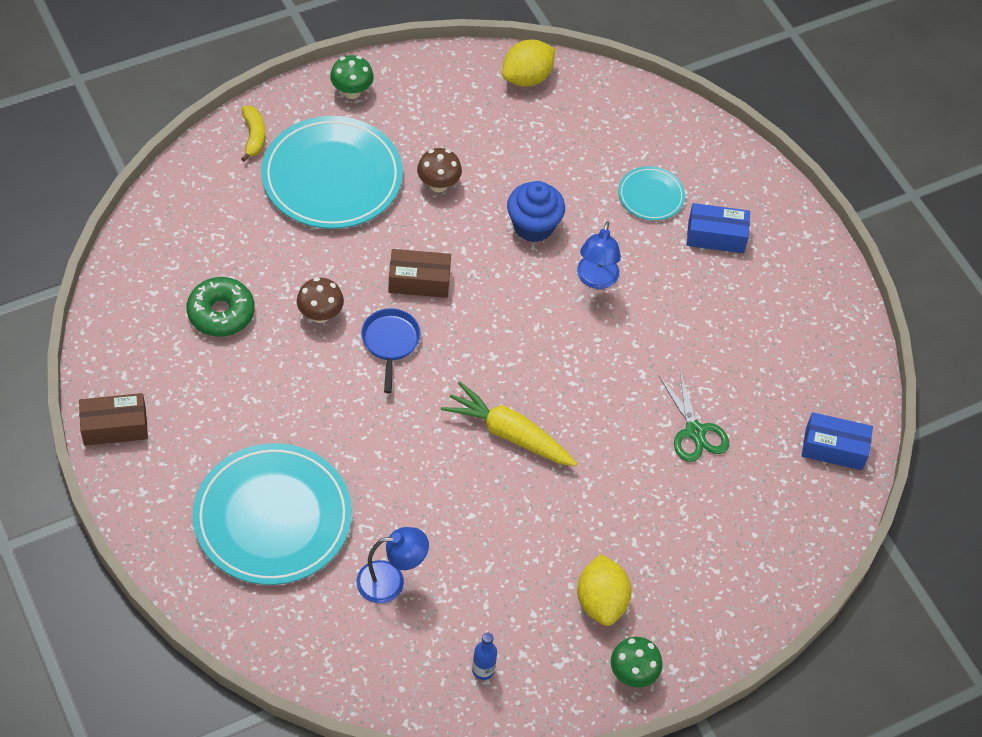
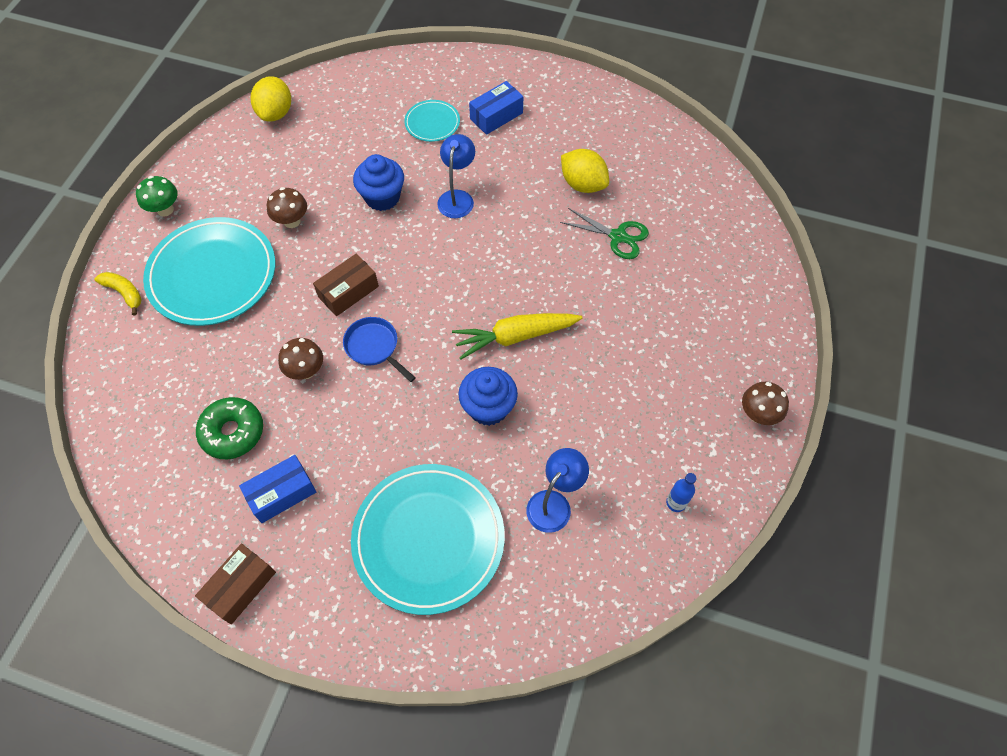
camera: 40 degrees left, 5 degrees up
blue lamp [577,221,621,289] -> blue lamp turned 135 degrees counterclockwise [437,134,475,218]
yellow lemon [577,554,632,626] -> yellow lemon moved to [561,149,609,193]
green mushroom [611,637,662,688] -> brown mushroom [742,382,789,425]
blue box [802,412,873,470] -> blue box moved to [239,455,316,523]
none -> blue cupcake [458,367,518,426]

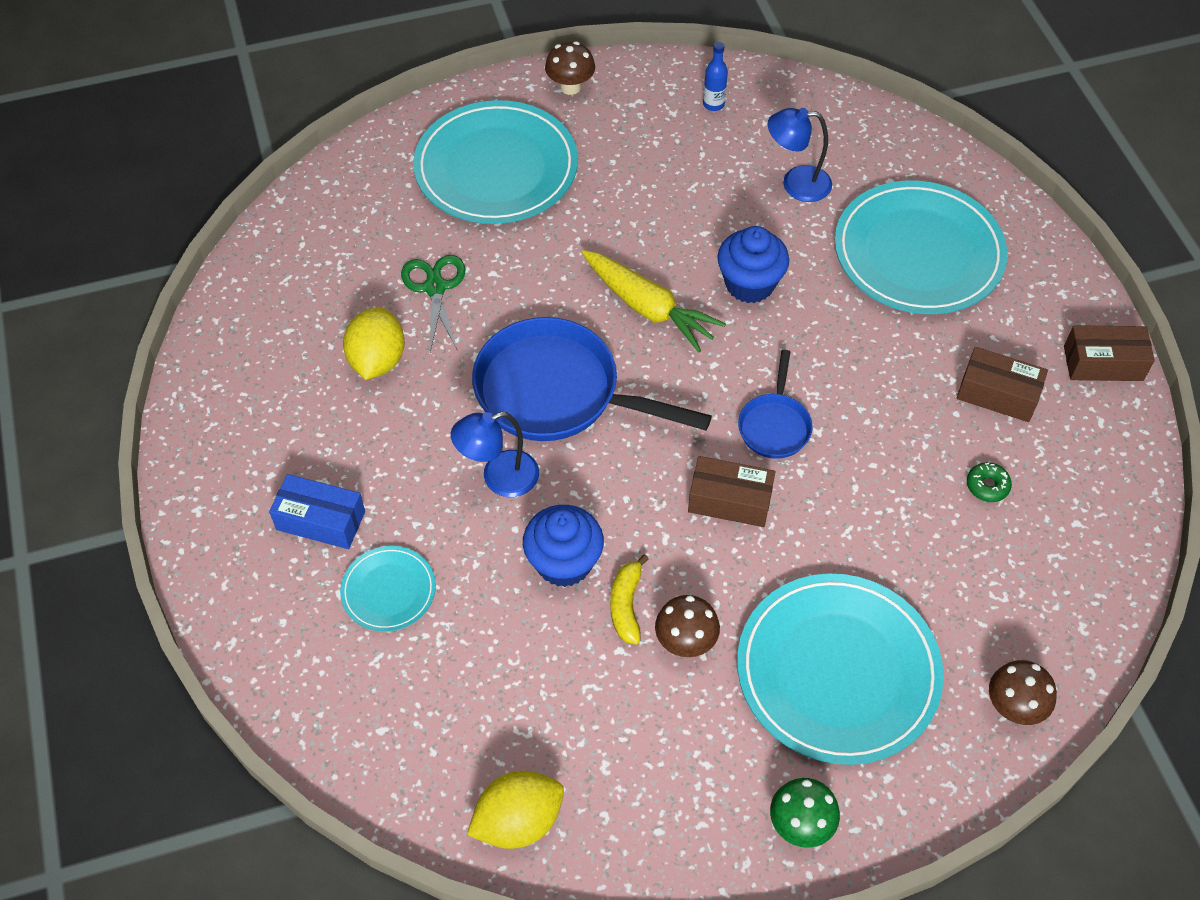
camera: 125 degrees left, 5 degrees down
yellow banana [95,272,142,315] -> yellow banana moved to [610,554,649,645]
green donut [196,397,263,459] -> green donut [967,462,1012,502], size x0.51
blue box [239,455,316,523] -> brown box [957,347,1048,422]
brown mushroom [278,338,323,380] -> brown mushroom moved to [989,660,1057,725]
none -> turquoise plate [413,100,578,224]
none -> blue pan [472,317,712,441]

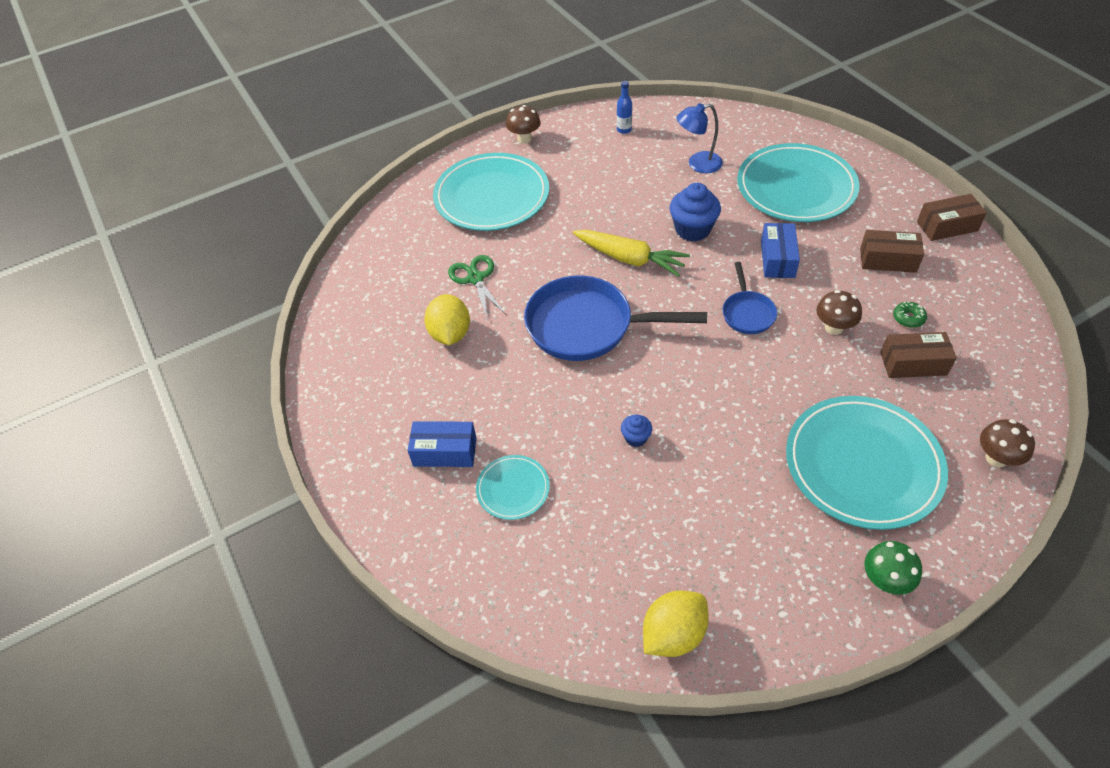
camera: 10 degrees left, 5 degrees down
blue lamp [451,412,539,497] -> none
blue cupcake [523,505,604,587] -> blue cupcake [621,415,652,447], size x0.52
yellow banana [610,554,649,645] -> none
brown mushroom [655,595,720,657] -> brown mushroom moved to [816,290,862,335]
brown box [688,456,775,527] -> brown box moved to [881,332,957,378]
none -> blue box [761,223,800,278]

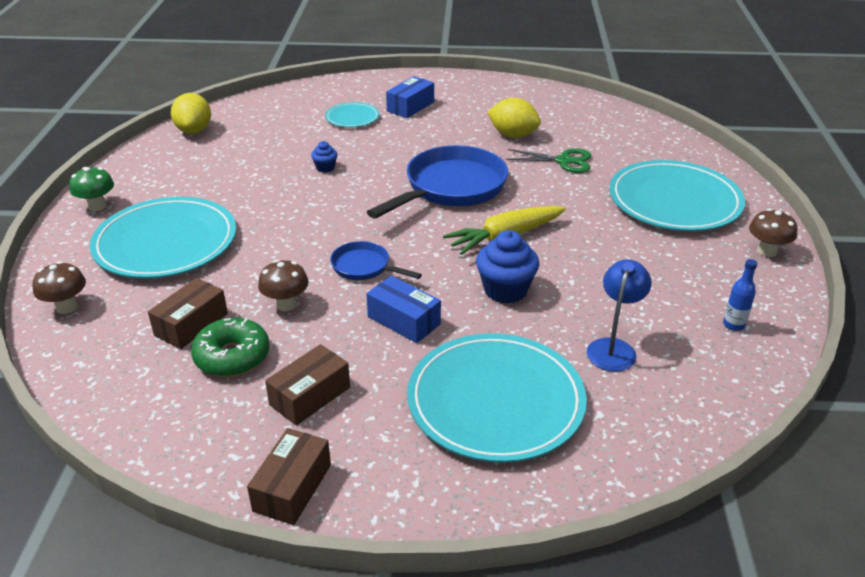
camera: 120 degrees right, 15 degrees down
green donut [893,302,927,328] -> green donut [191,318,270,377], size x1.96

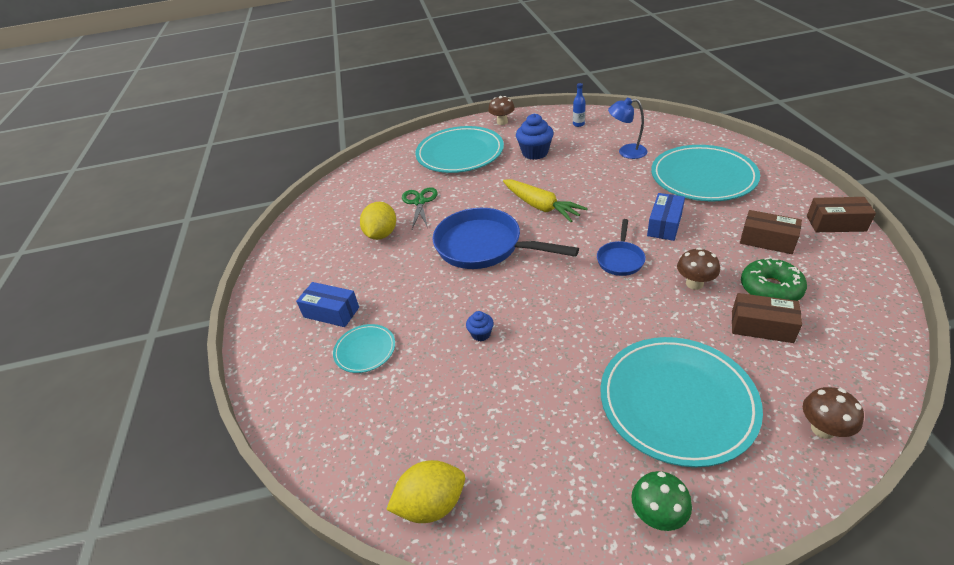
camera: 100 degrees left, 5 degrees up
blue cupcake [476,230,539,304] -> blue cupcake moved to [516,113,554,160]

